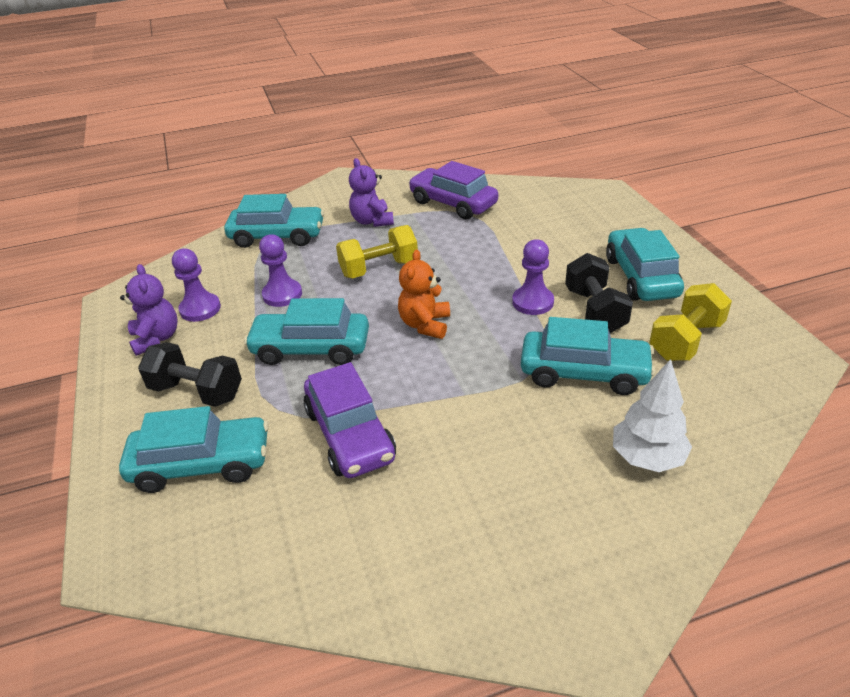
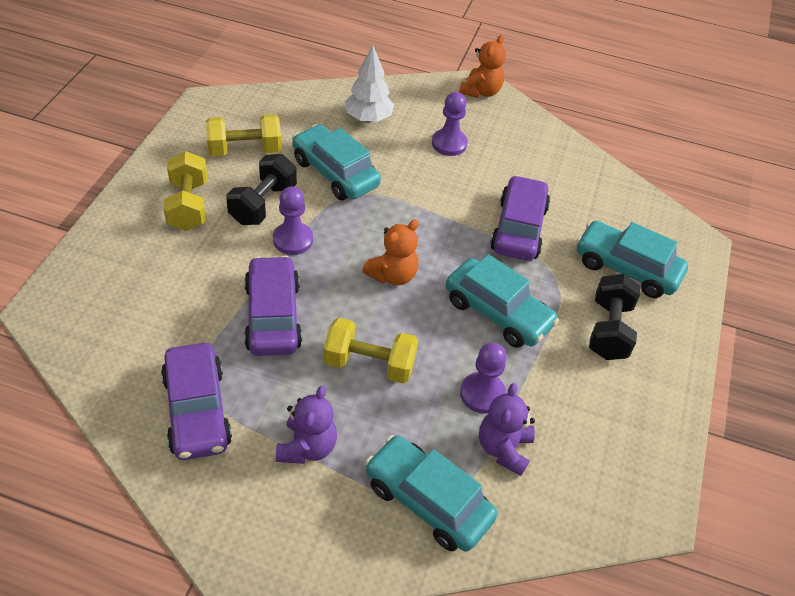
camera: 150 degrees left, 10 degrees up
purple teddy bear [120,264,178,356] -> purple teddy bear moved to [479,383,535,476]
black dumbbell [138,342,242,407] -> black dumbbell turned 45 degrees clockwise [589,274,641,360]
purple pawn [172,249,221,322] -> purple pawn moved to [432,92,468,156]
turquoise car [606,228,684,301] -> yellow dumbbell [163,151,207,231]
none -> purple car [244,255,302,356]
none -> orange teddy bear [459,35,506,98]

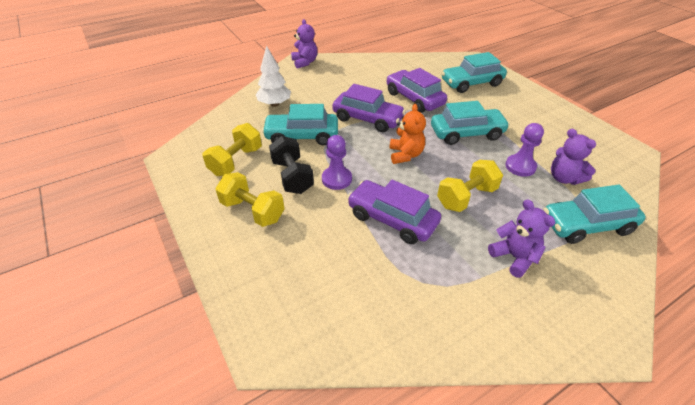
camera: 45 degrees left, 5 degrees down
purple car [161,343,232,460] -> purple car moved to [332,84,406,132]
purple pawn [432,92,468,156] -> none
orange teddy bear [459,35,506,98] -> purple teddy bear [291,19,318,69]
black dumbbell [589,274,641,360] -> none

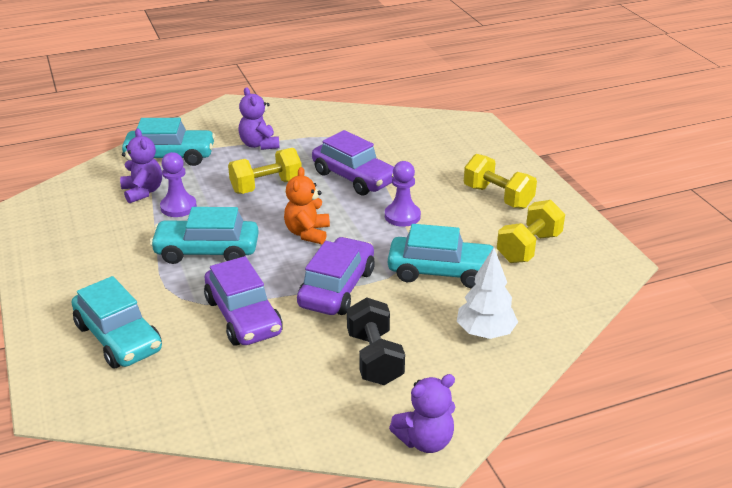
camera: 170 degrees left, 10 degrees down
black dumbbell [269,136,314,194] -> black dumbbell moved to [347,298,405,385]
purple teddy bear [291,19,318,69] -> purple teddy bear turned 105 degrees counterclockwise [389,374,455,453]
purple car [332,84,406,132] -> purple car turned 75 degrees clockwise [297,237,375,315]
turquoise car [441,52,507,93] -> turquoise car turned 60 degrees clockwise [72,276,162,368]

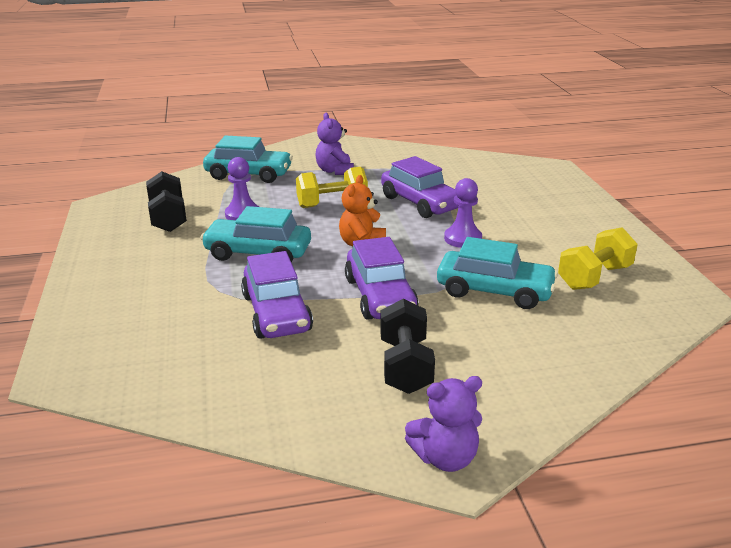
camera: 10 degrees right, 5 degrees down
turquoise car [72,276,162,368] -> none
purple teddy bear [120,129,162,203] -> none
purple car [297,237,375,315] -> purple car turned 135 degrees clockwise [345,237,419,320]
white tree [457,248,518,339] -> none
yellow dumbbell [464,154,537,209] -> none
none -> black dumbbell [146,171,187,232]

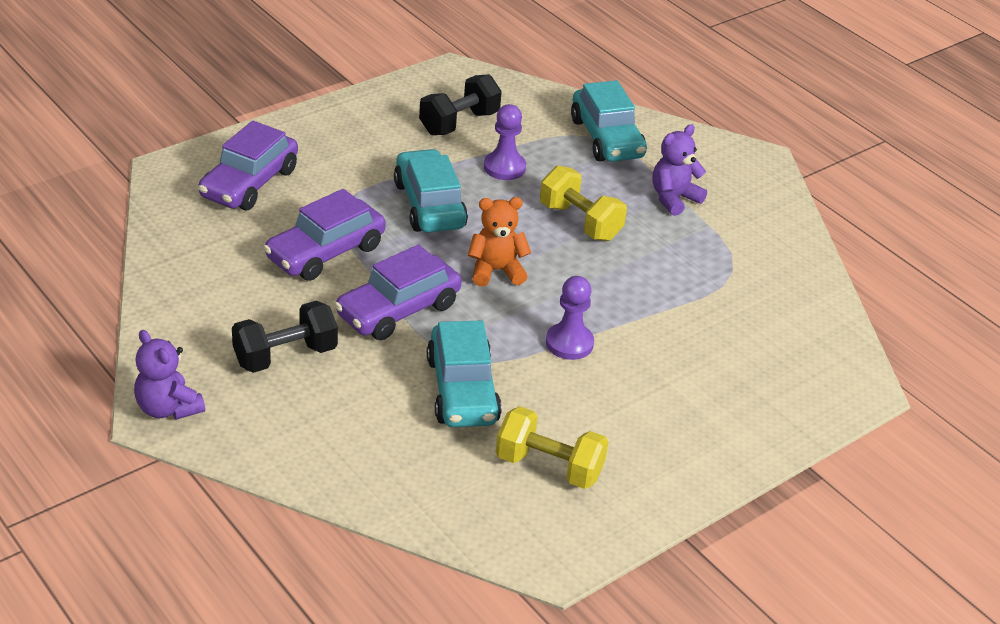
camera: 60 degrees right, 10 degrees up
purple car [381,156,459,218] -> purple car moved to [198,121,298,210]

